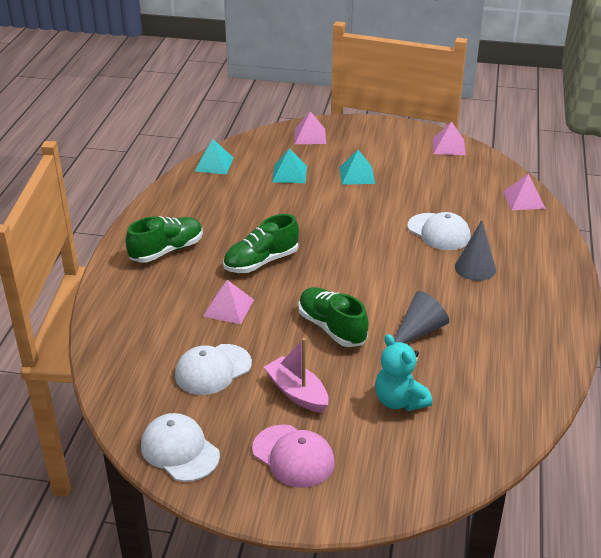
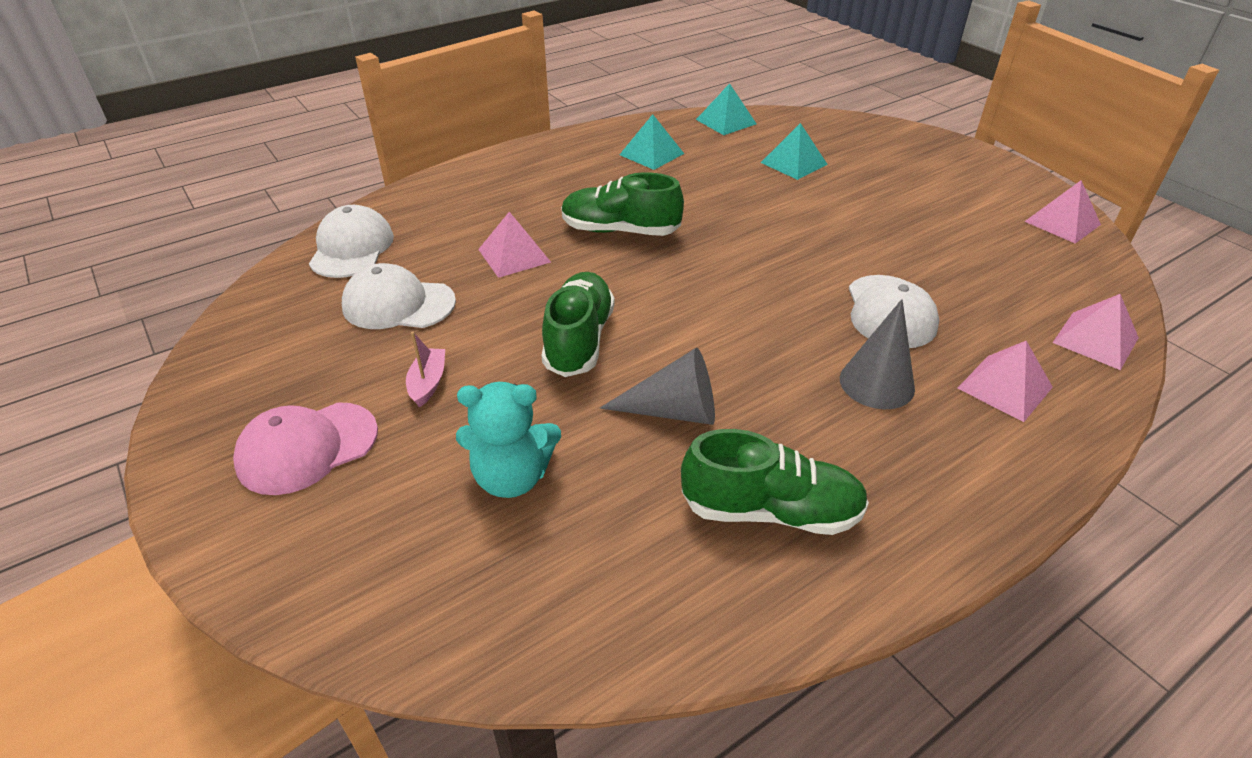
camera: 45 degrees right, 5 degrees up
green shoe [125,216,203,263] -> green shoe moved to [681,429,869,535]
white cap [141,413,220,482] -> white cap moved to [309,205,394,278]
pink cap [252,424,335,488] -> pink cap turned 60 degrees clockwise [233,402,378,495]
pink boat [264,338,328,413] -> pink boat [406,331,445,407], size x0.61
pink pyramid [294,111,326,144] -> pink pyramid moved to [957,341,1053,422]
turquoise pyramid [339,150,375,185] -> turquoise pyramid moved to [619,114,684,170]
turquoise teddy bear [375,334,432,411] -> turquoise teddy bear turned 105 degrees counterclockwise [456,382,561,498]

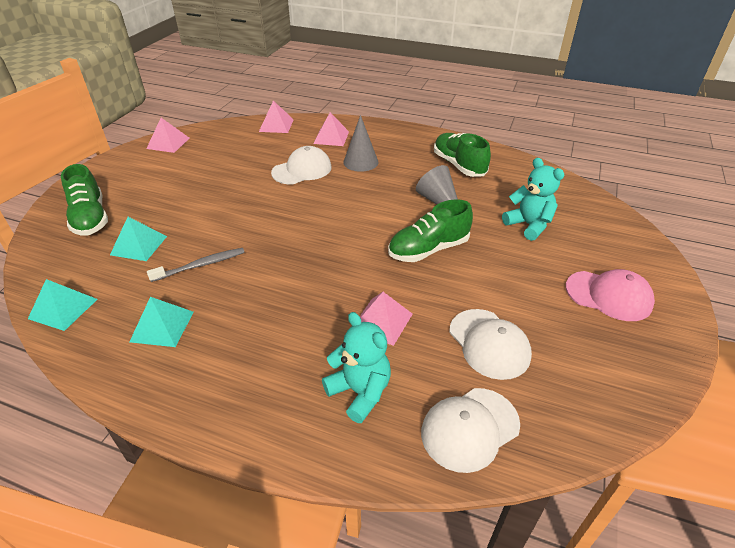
camera: 125 degrees left, 0 degrees up
pink boat [406,331,445,407] -> none
green shoe [561,172,684,236] -> green shoe moved to [61,164,108,235]
none -> grey toothbrush [147,248,245,282]
none -> turquoise teddy bear [322,312,391,423]

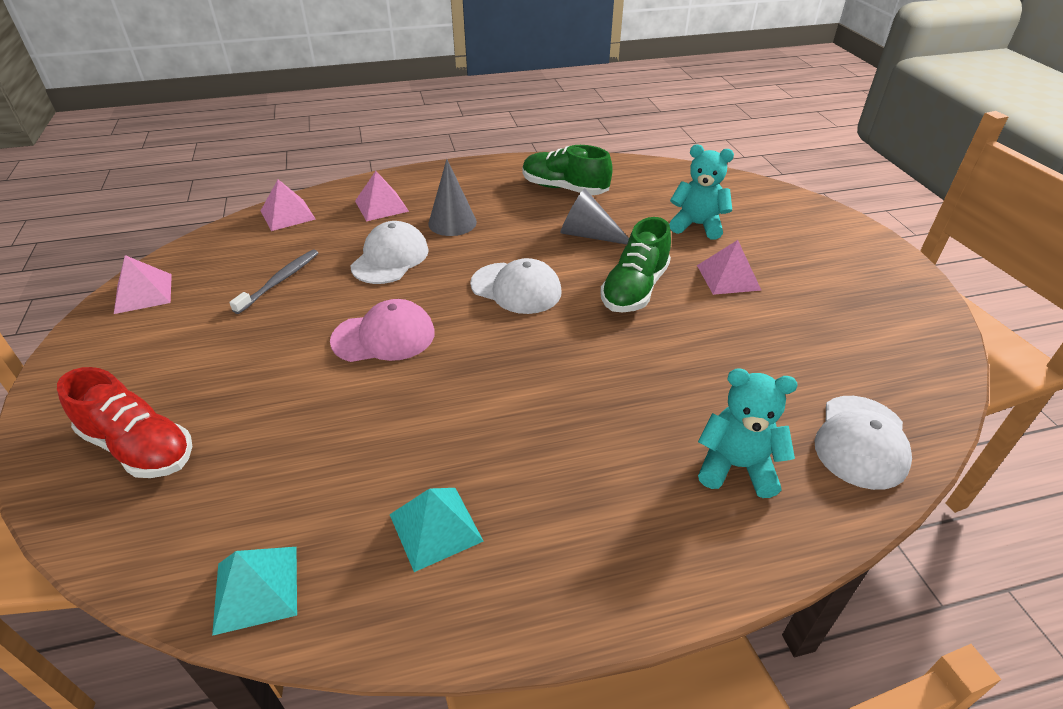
camera: 35 degrees left, 0 degrees up
green shoe [61,164,108,235] -> red shoe [57,367,193,478]
turquoise pyramid [110,217,167,261] -> none
grey toothbrush [147,248,245,282] -> grey toothbrush moved to [229,249,318,314]
pink pyramid [360,292,413,346] -> pink pyramid moved to [697,240,761,295]
white cap [449,309,532,380] -> white cap moved to [470,258,562,314]
pink cap [566,269,655,321] -> pink cap moved to [330,299,435,362]

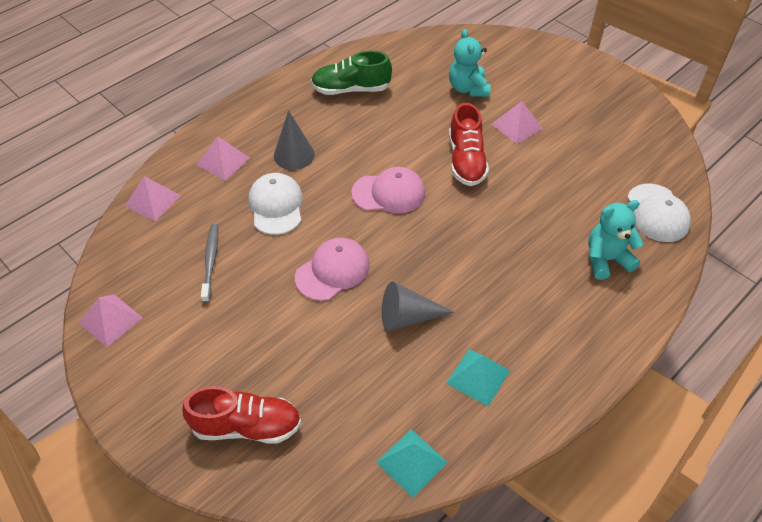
camera: 30 degrees left, 10 degrees up
white cap [470,258,562,314] -> pink cap [351,167,425,214]
grey cone [560,188,629,245] -> grey cone moved to [382,282,455,331]
green shoe [600,217,671,313] -> red shoe [449,103,489,186]
turquoise teddy bear [669,144,734,240] -> turquoise teddy bear turned 90 degrees counterclockwise [449,29,491,97]

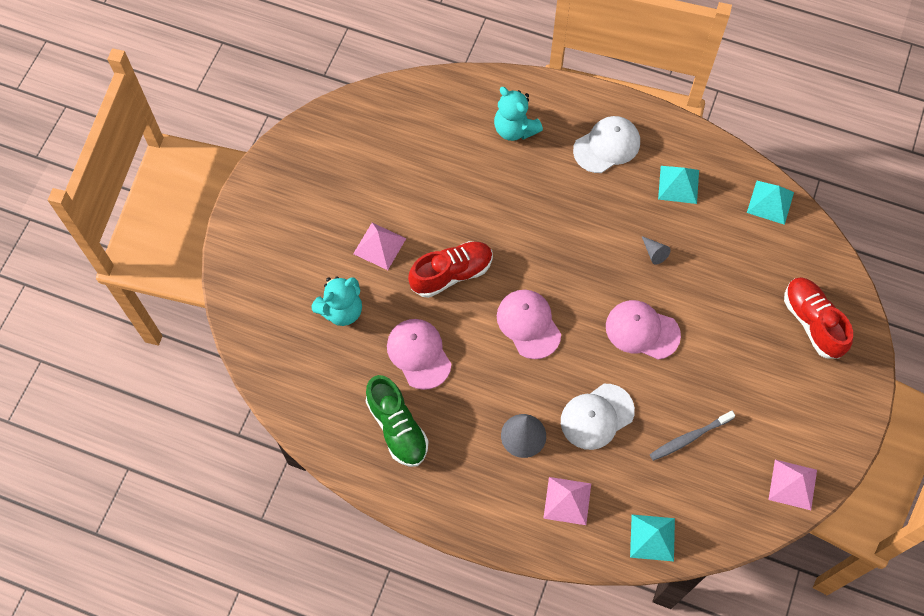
camera: 115 degrees left, 15 degrees up
pink pyramid [125,176,181,221] -> turquoise pyramid [630,515,675,561]
grey cone [382,282,455,331] -> grey cone [642,236,671,265], size x0.54
white cap [627,184,691,242] -> white cap moved to [573,116,640,173]
none -> pink cap [387,319,451,390]

